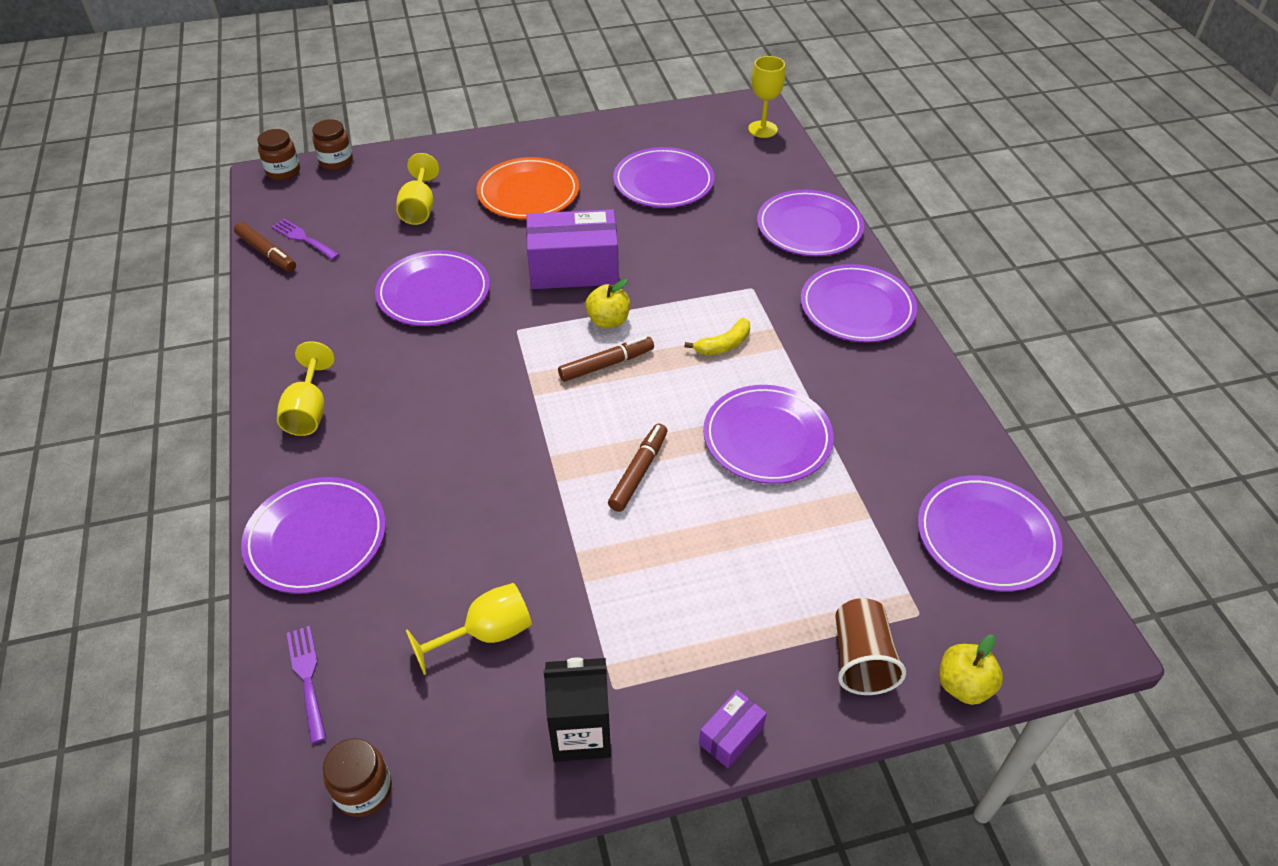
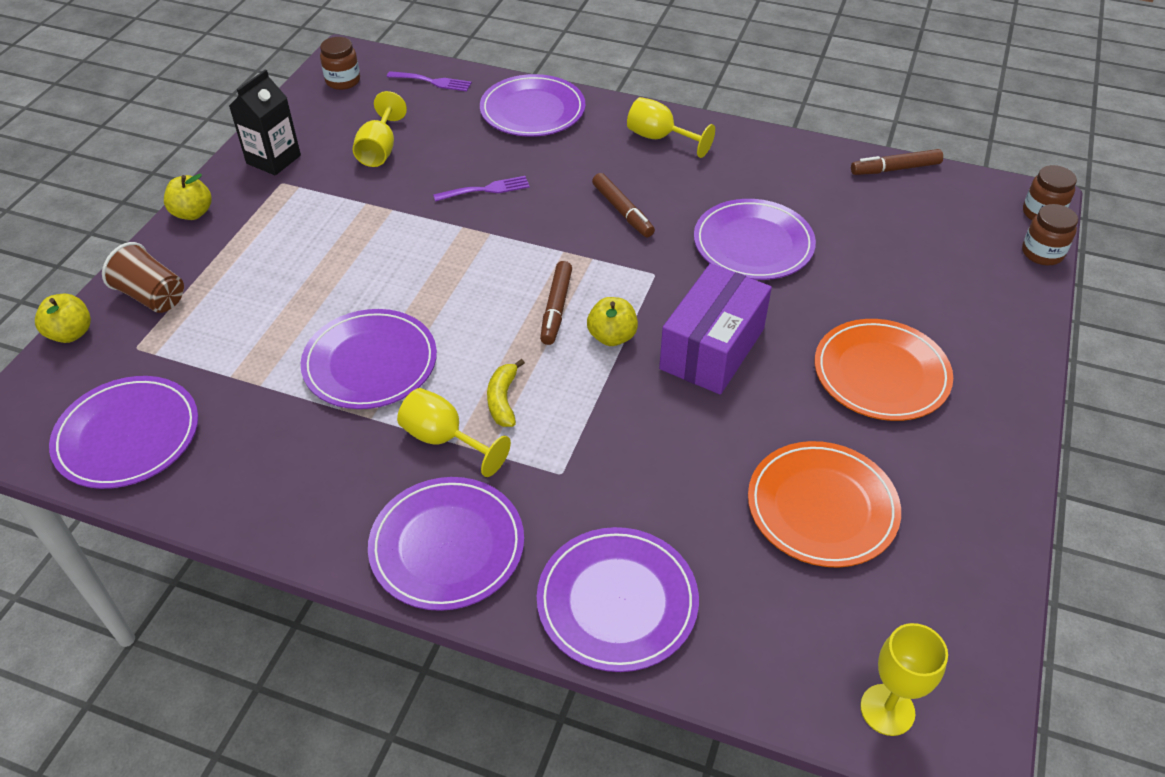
camera: 125 degrees right, 0 degrees up
purple fork [271,219,340,260] -> purple fork moved to [433,176,530,202]
yellow goblet [396,153,439,225] -> yellow goblet moved to [397,388,511,477]
brown marker [608,423,667,512] -> brown marker moved to [592,173,655,237]
purple plate [613,147,714,208] -> orange plate [748,441,901,568]
purple box [699,690,767,768] -> yellow apple [164,174,212,220]

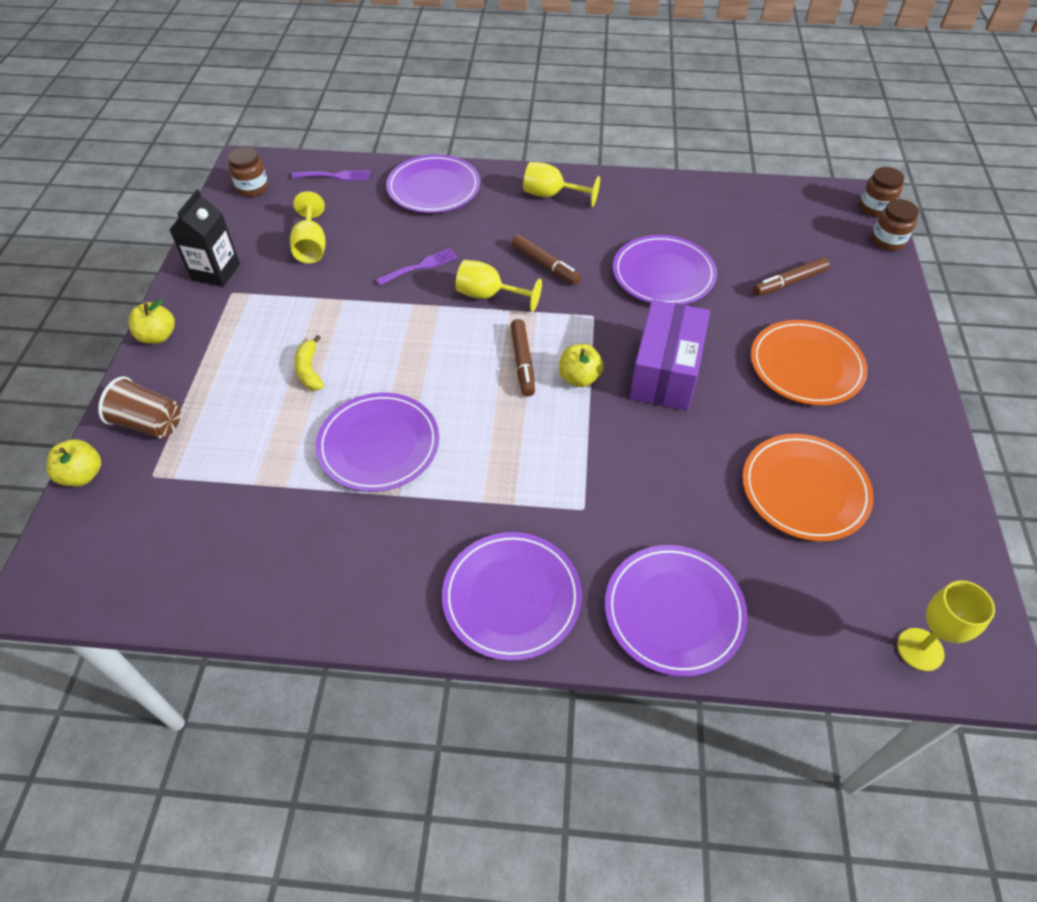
camera: 15 degrees left, 5 degrees up
purple plate [49,376,198,489] -> none
yellow goblet [397,388,511,477] -> yellow goblet moved to [456,260,542,312]
yellow banana [487,359,525,427] -> yellow banana moved to [294,335,324,390]
brown marker [851,149,943,175] -> brown marker moved to [753,257,830,296]

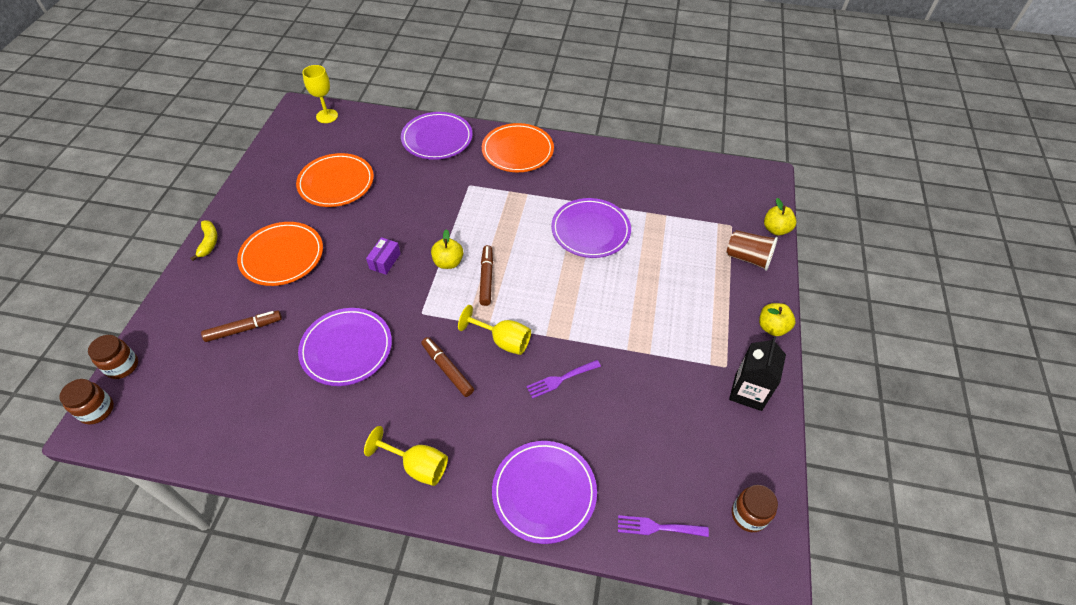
camera: 175 degrees left, 0 degrees up
yellow goblet [290,191,325,263] -> none
yellow banana [294,335,324,390] -> yellow banana moved to [190,220,217,261]
purple plate [442,532,582,661] -> orange plate [482,123,554,172]
purple box [629,299,710,411] -> purple box [366,237,401,275], size x0.46

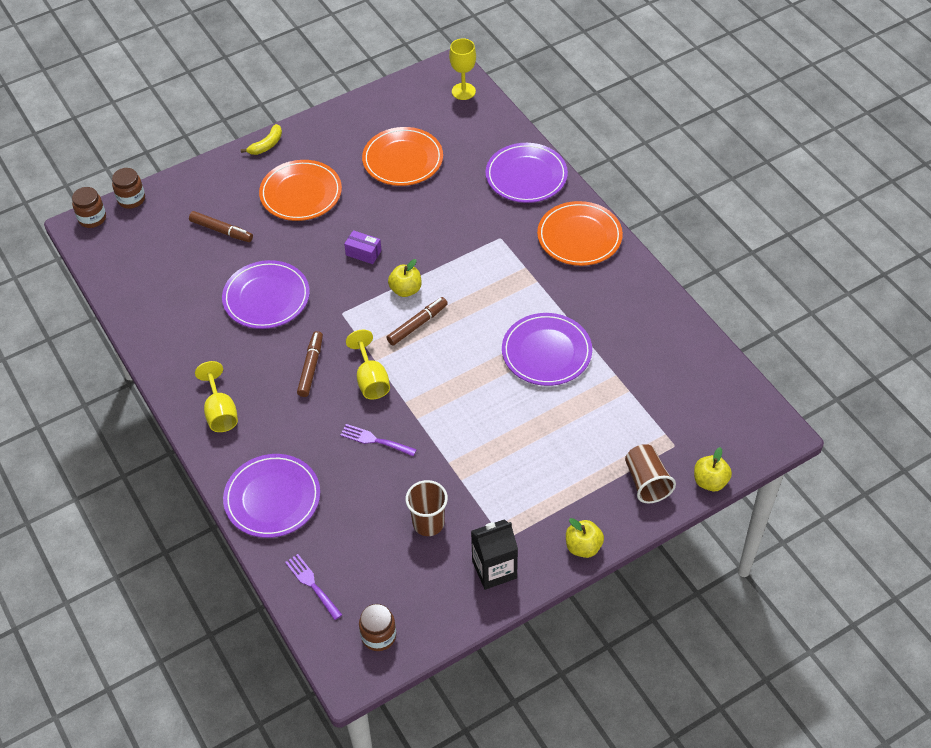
camera: 50 degrees right, 0 degrees up
purple box [366,237,401,275] -> purple box turned 45 degrees clockwise [344,230,382,264]
none -> brown cup [406,480,448,536]

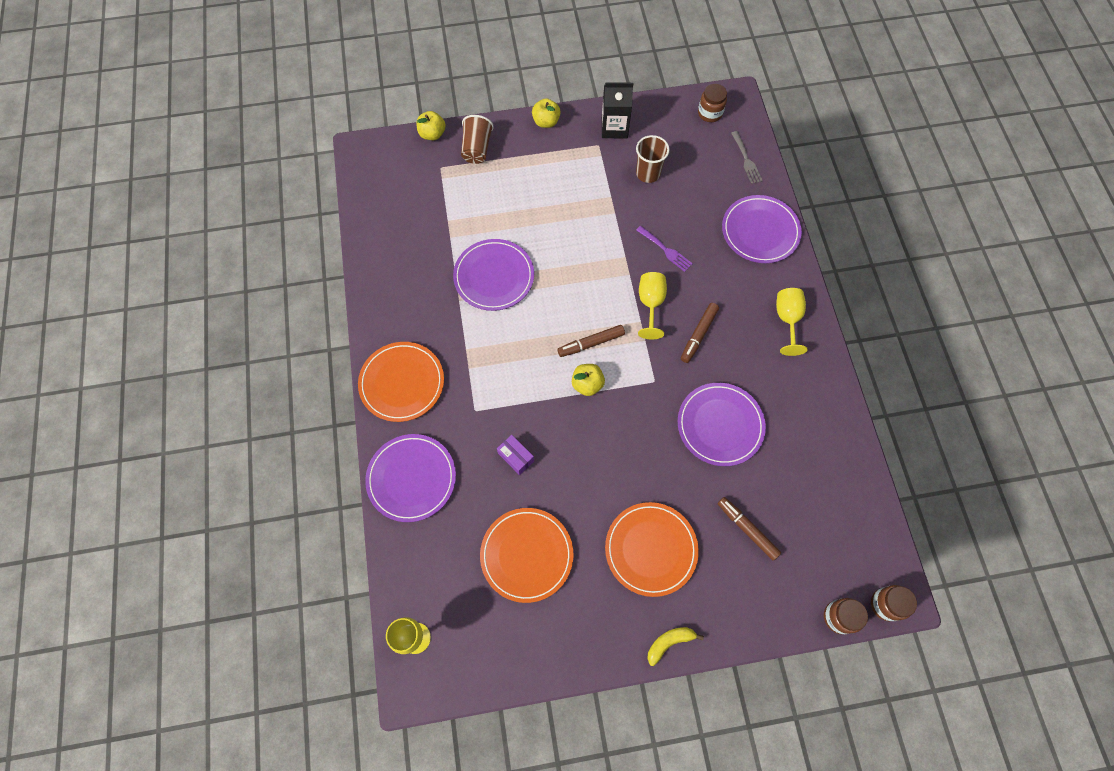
camera: 160 degrees left, 15 degrees up
purple fork [285,554,342,620] -> grey fork [731,131,763,184]
purple box [344,230,382,264] -> purple box moved to [497,435,534,475]

